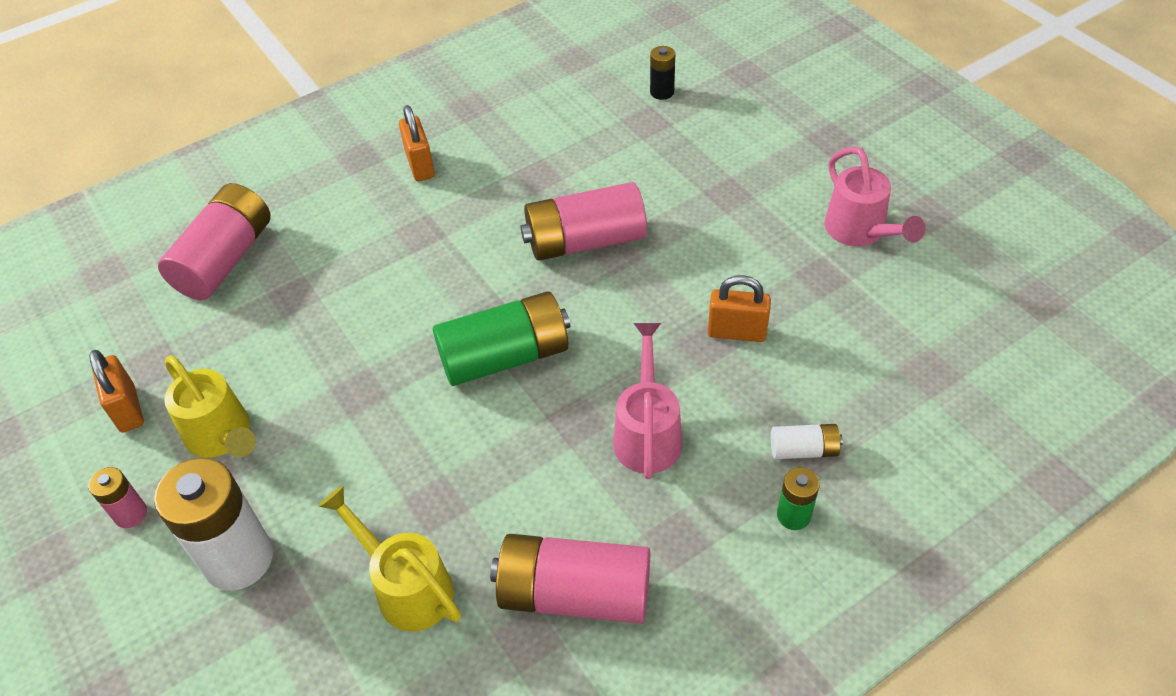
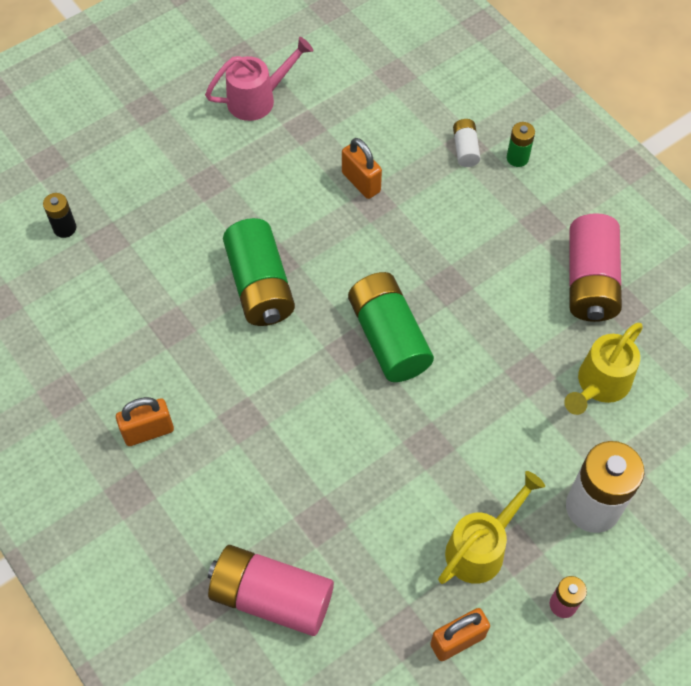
camera: 95 degrees left, 10 degrees up
pink battery [520,182,647,261] -> green battery [223,218,295,326]
pink watering can [613,323,682,479] -> none
orange padlock [708,275,771,342] -> orange padlock turned 45 degrees counterclockwise [342,138,382,199]

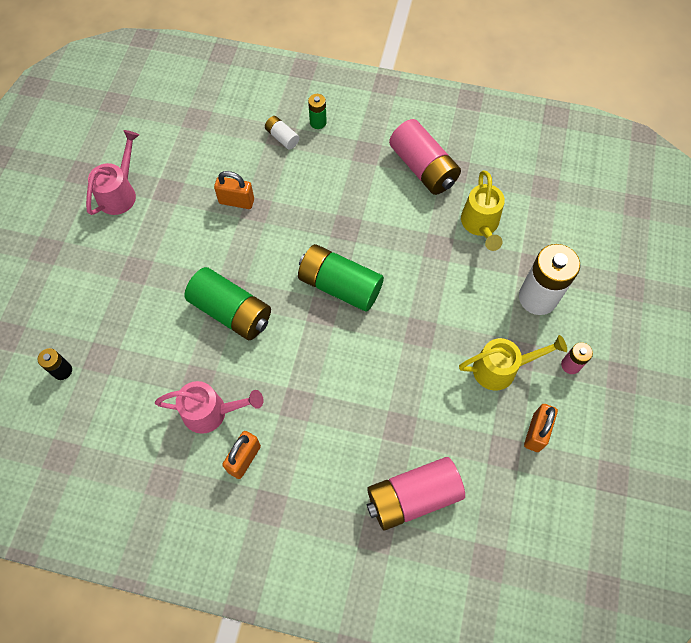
camera: 40 degrees left, 5 degrees up
yellow watering can [438,471,545,584] -> yellow watering can turned 75 degrees clockwise [459,335,567,391]
none -> pink watering can [155,381,263,434]

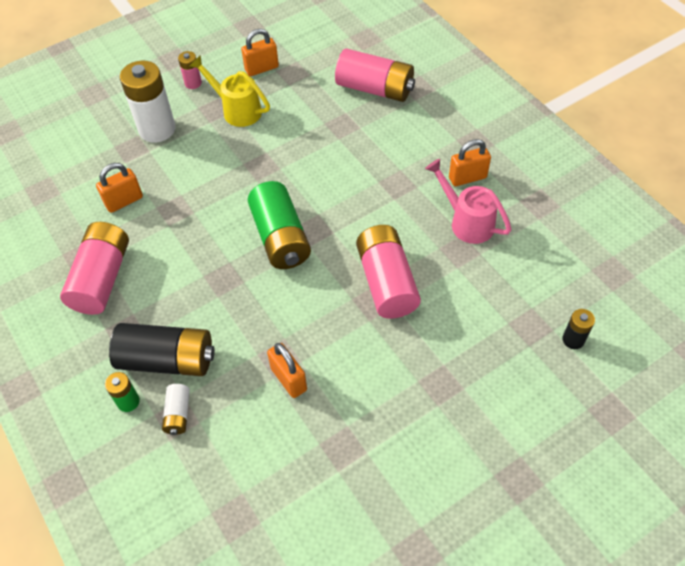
camera: 135 degrees left, 10 degrees down
pink watering can [86,130,139,215] -> none
green battery [184,267,271,340] -> pink battery [356,225,421,319]
yellow watering can [461,170,505,251] -> orange padlock [96,163,143,213]
none -> black battery [109,323,215,376]

